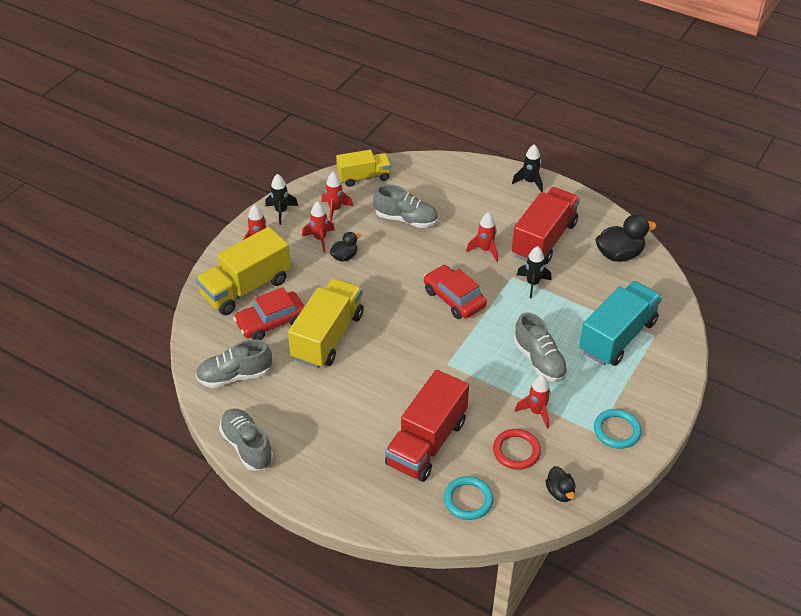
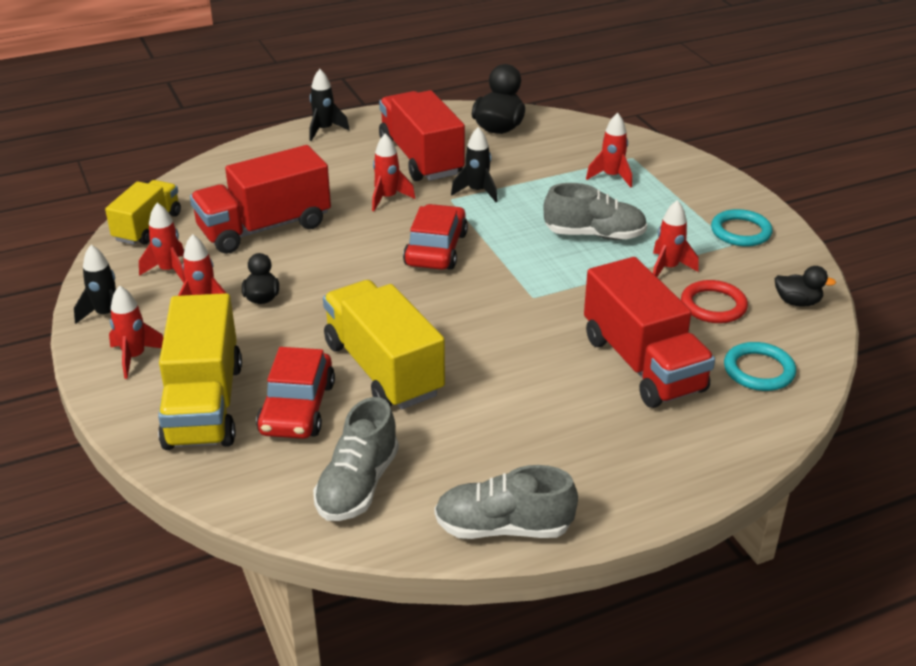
camera: 55 degrees left, 10 degrees down
grey shoe [373,184,438,228] -> red truck [190,145,331,254]
red car [424,265,487,319] -> red car turned 105 degrees clockwise [403,204,468,270]
turquoise truck [579,281,662,366] -> red rocket [586,113,632,188]

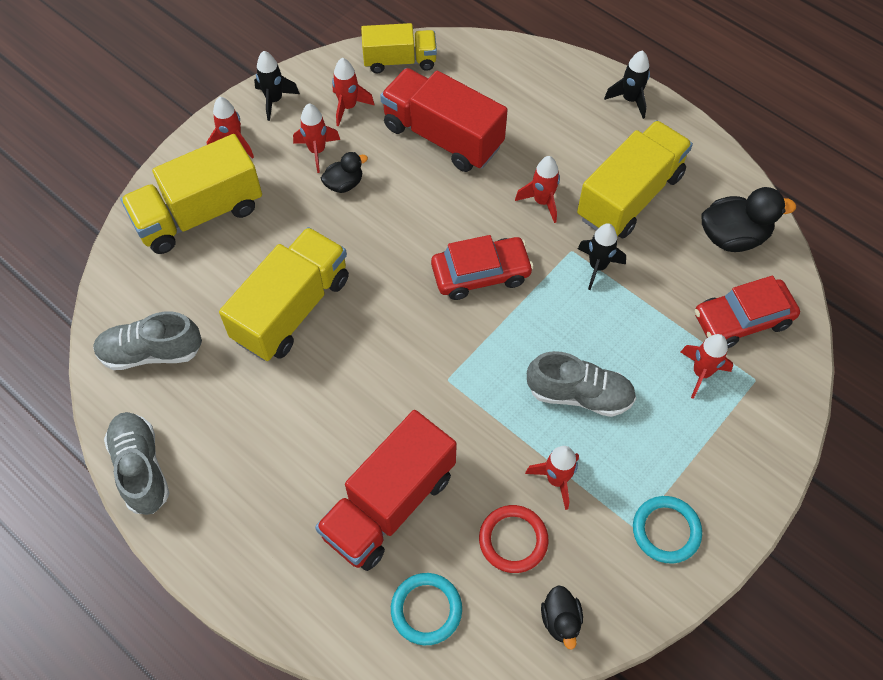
camera: 65 degrees right, 25 degrees up
red car [256,347,335,439] -> red car moved to [695,275,800,348]
red truck [379,90,465,181] -> yellow truck [577,120,693,239]
grey shoe [544,183,647,240] -> grey shoe turned 60 degrees counterclockwise [527,351,636,417]

